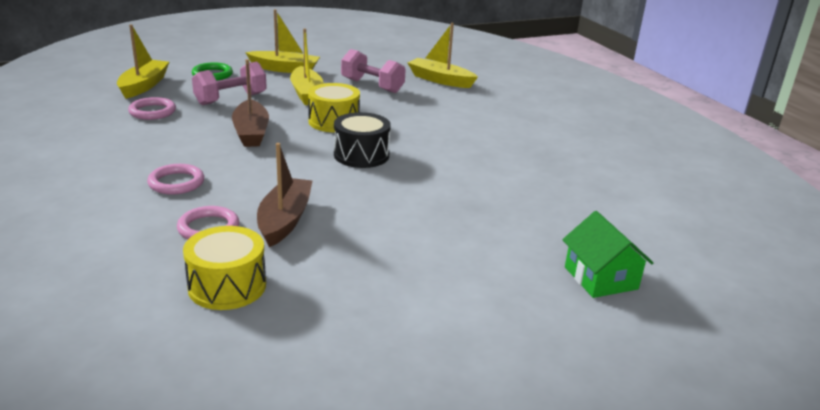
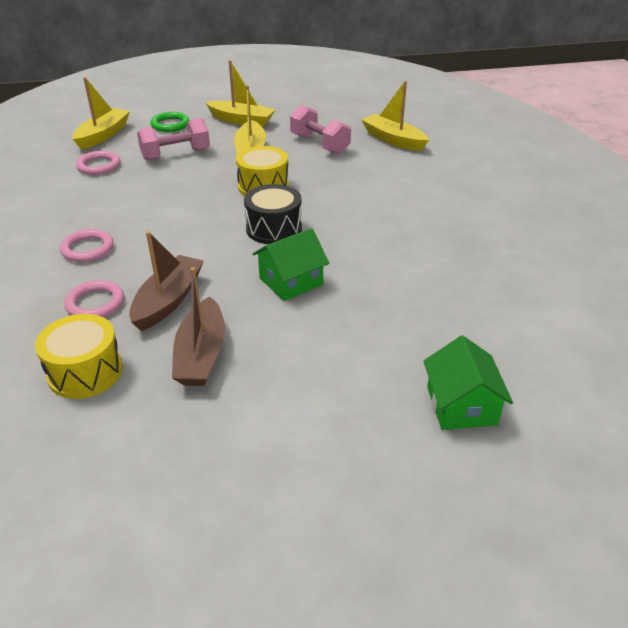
camera: 15 degrees right, 10 degrees up
brown boat [232,59,269,147] -> brown boat moved to [172,267,225,386]
none -> green house [253,228,329,301]

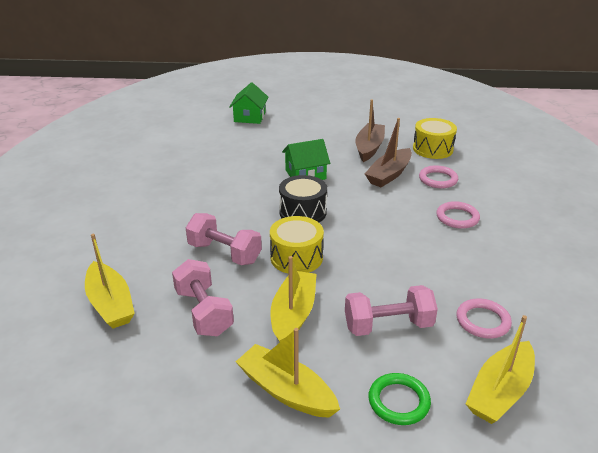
camera: 165 degrees left, 5 degrees down
none -> pink dumbbell [186,213,262,265]

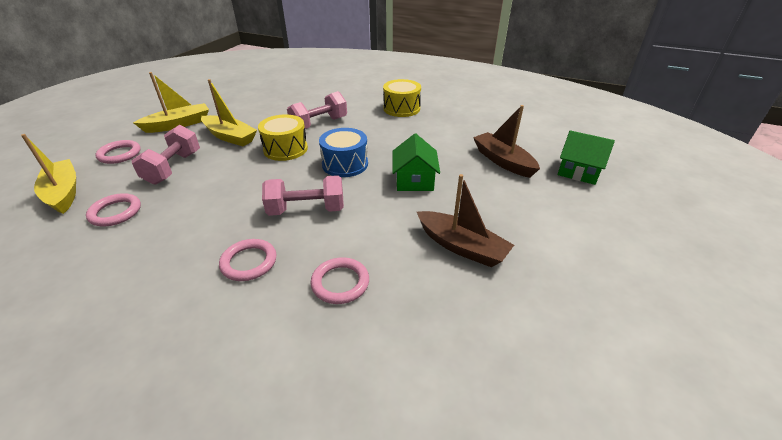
camera: 110 degrees right, 5 degrees up
yellow boat [85,234,135,328] -> none
pink dumbbell [172,259,234,336] -> pink dumbbell moved to [262,175,344,216]
black drum [279,175,327,222] -> blue drum [319,128,368,177]
brown boat [365,118,412,187] -> brown boat moved to [473,105,540,178]
green ring [368,373,431,425] -> pink ring [96,140,141,164]
yellow drum [413,118,457,159] -> yellow drum moved to [383,79,421,117]

